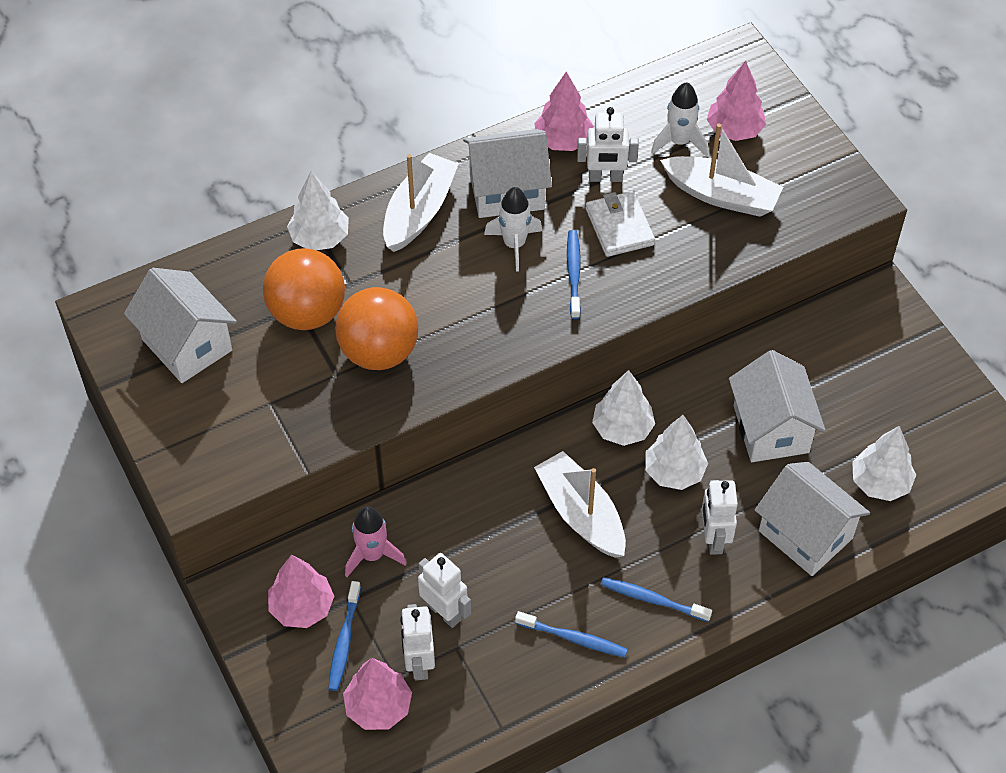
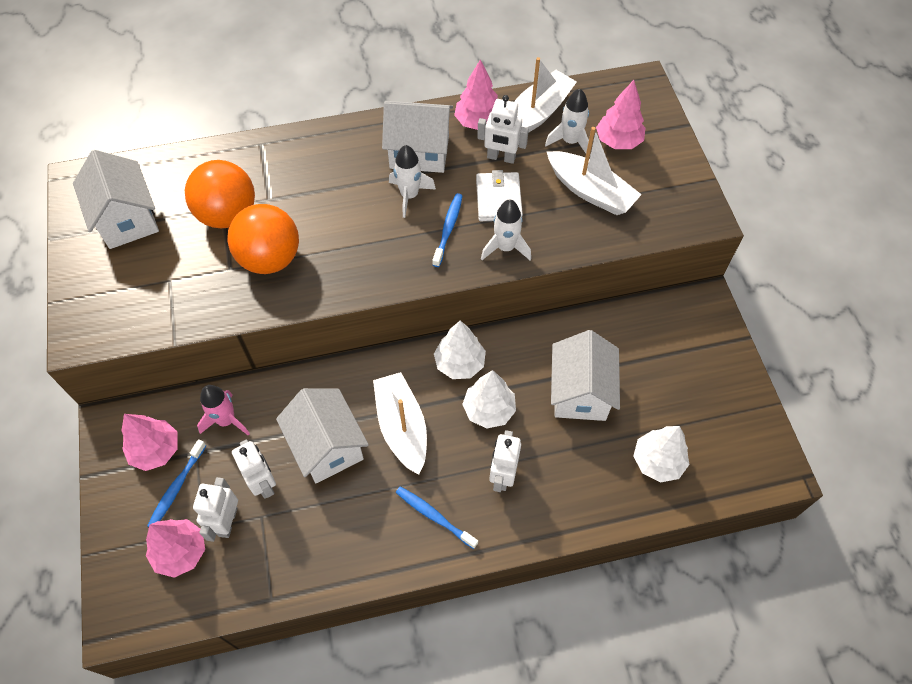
camera: 15 degrees right, 5 degrees up
white tree [287,171,349,250] -> none
white boat [383,153,459,252] -> white boat moved to [514,57,577,133]
blue toothbrush [515,611,628,657] -> none
white house [755,462,870,576] -> white house moved to [276,388,369,483]
none -> white rocket [481,199,531,260]

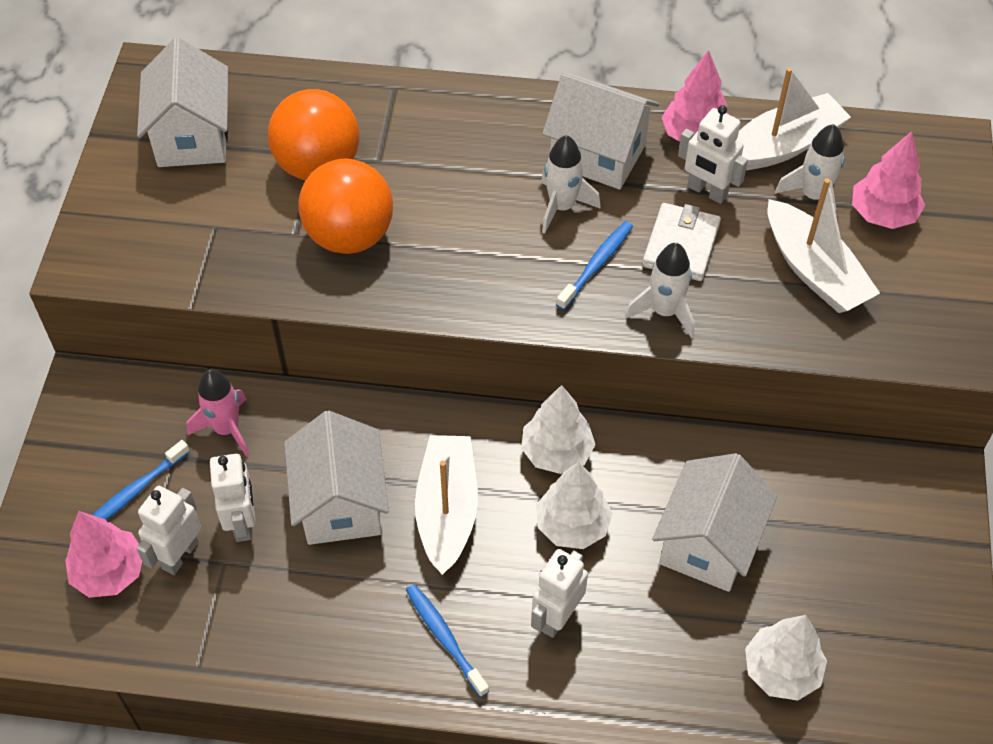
camera: 20 degrees right, 5 degrees down
pink tree [122,414,178,471] -> none

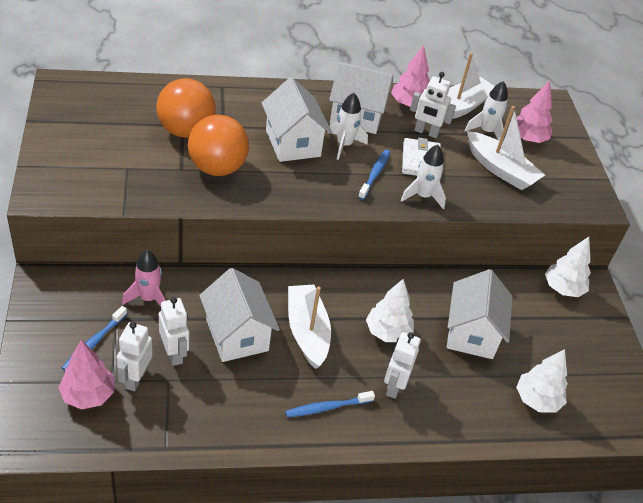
camera: 20 degrees left, 10 degrees down
white house [137,37,228,167] -> white house moved to [261,77,332,162]
blue toothbrush [406,584,489,697] -> blue toothbrush turned 60 degrees counterclockwise [285,391,375,417]
white tree [521,385,596,474] -> white tree moved to [545,237,591,297]

